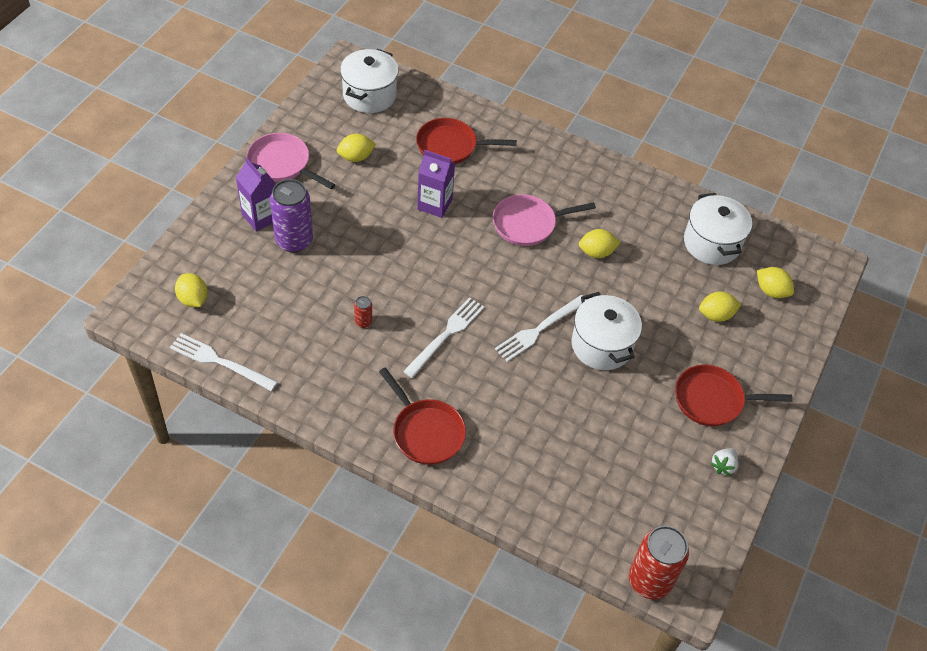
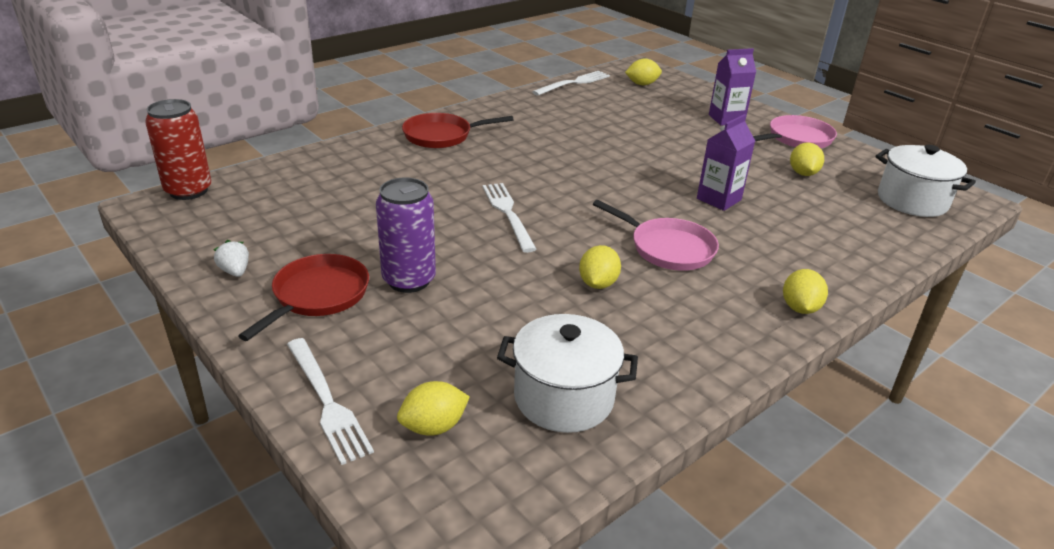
camera: 115 degrees right, 20 degrees down
purple can [270,179,313,252] -> purple can moved to [376,178,436,293]
red can [354,296,372,328] -> none
white fork [403,297,484,378] -> white fork moved to [287,338,374,465]
red pan [416,118,517,164] -> none
pink pan [493,194,596,246] -> pink pan turned 120 degrees clockwise [593,200,719,271]
white pot [571,292,642,370] -> none
yellow lemon [699,291,741,322] -> yellow lemon moved to [783,269,828,314]

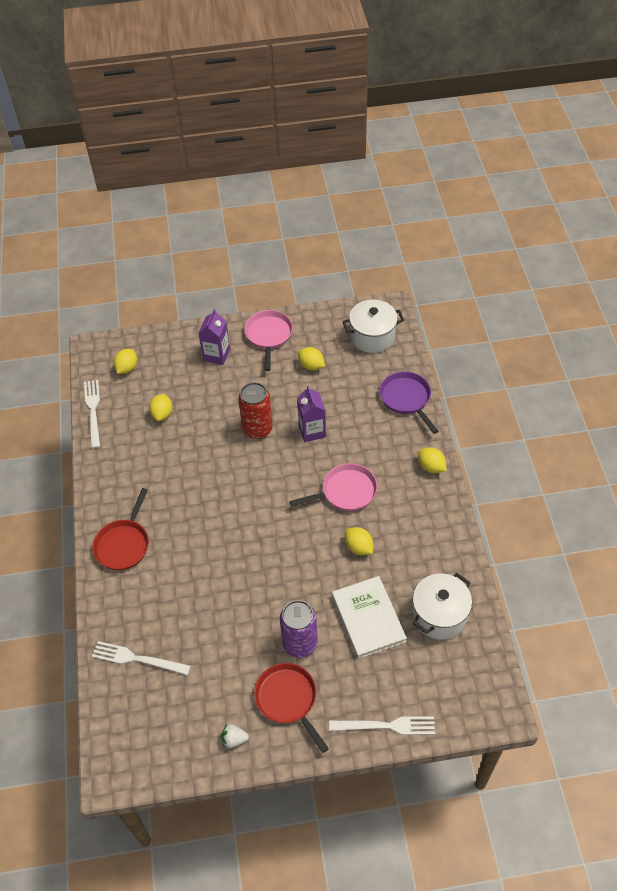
camera: 55 degrees left, 20 degrees up
red can [145,99,212,200] -> red can moved to [238,382,273,439]
yellow lemon [397,381,470,436] -> yellow lemon moved to [149,394,173,421]
white fork [482,183,537,253] -> white fork moved to [92,641,191,675]
none -> white book [332,576,407,659]
none -> purple pan [380,371,438,434]

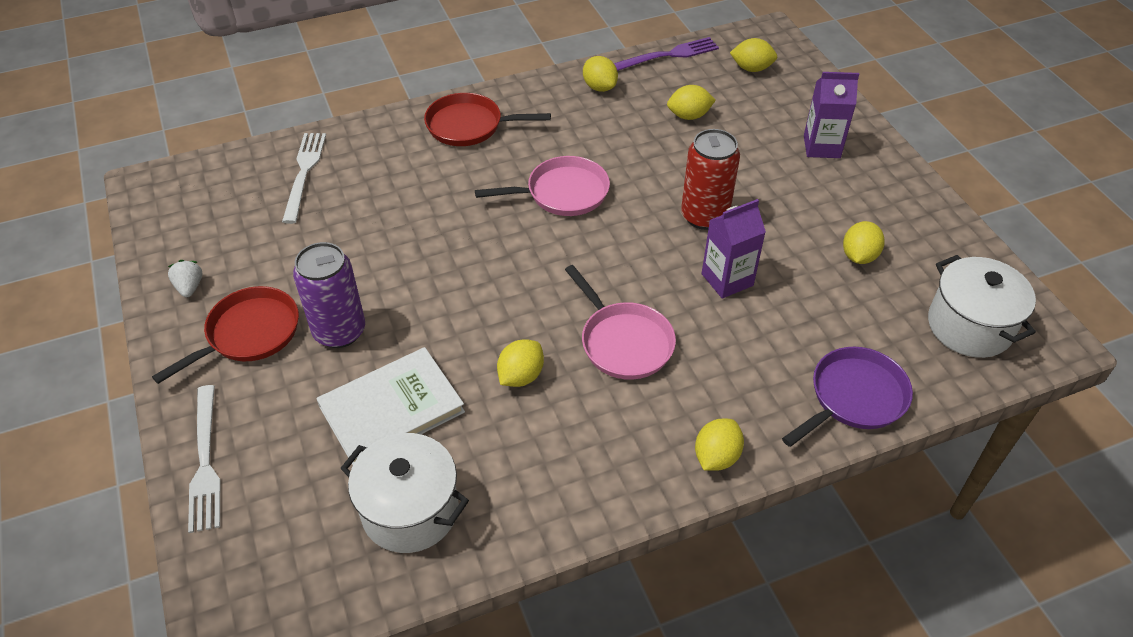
camera: 75 degrees right, 5 degrees down
white fork [84,380,100,449] -> purple fork [614,37,719,71]
pink pan [244,310,293,371] -> pink pan moved to [475,156,610,216]
none -> yellow lemon [583,56,618,92]

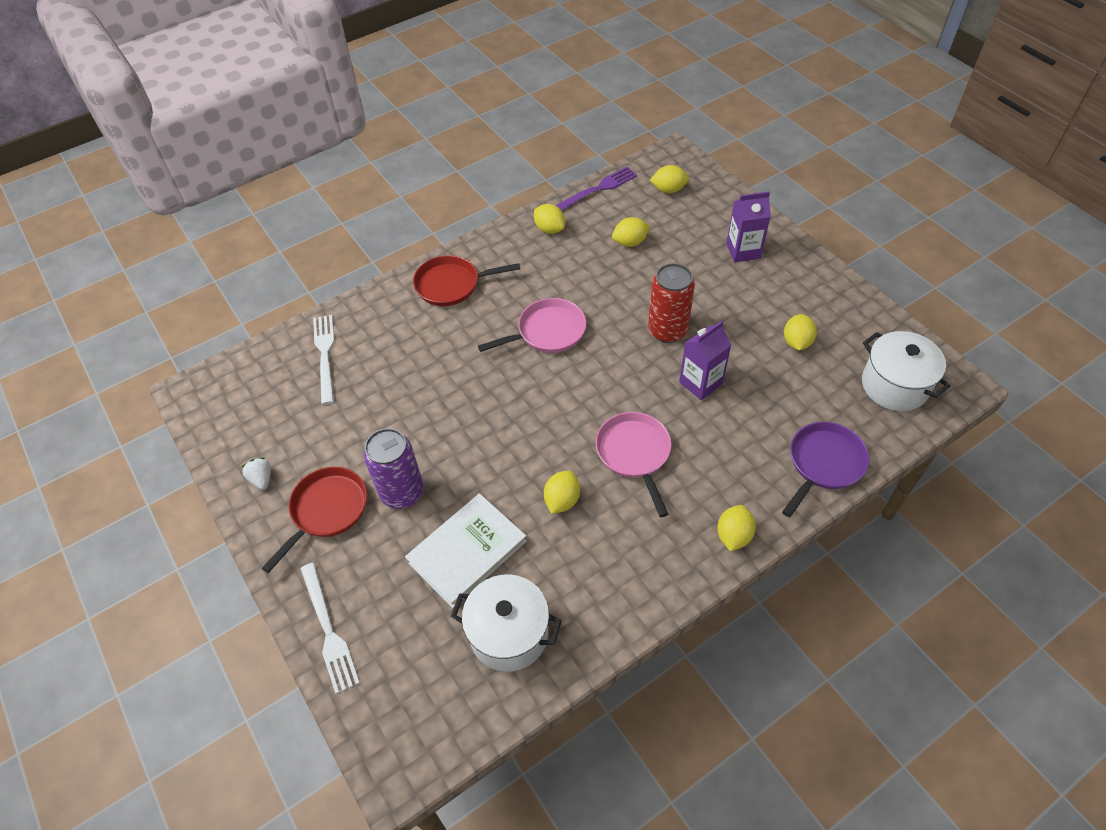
camera: 10 degrees left, 5 degrees up
pink pan [565,265,676,380] -> pink pan turned 150 degrees counterclockwise [595,412,672,517]

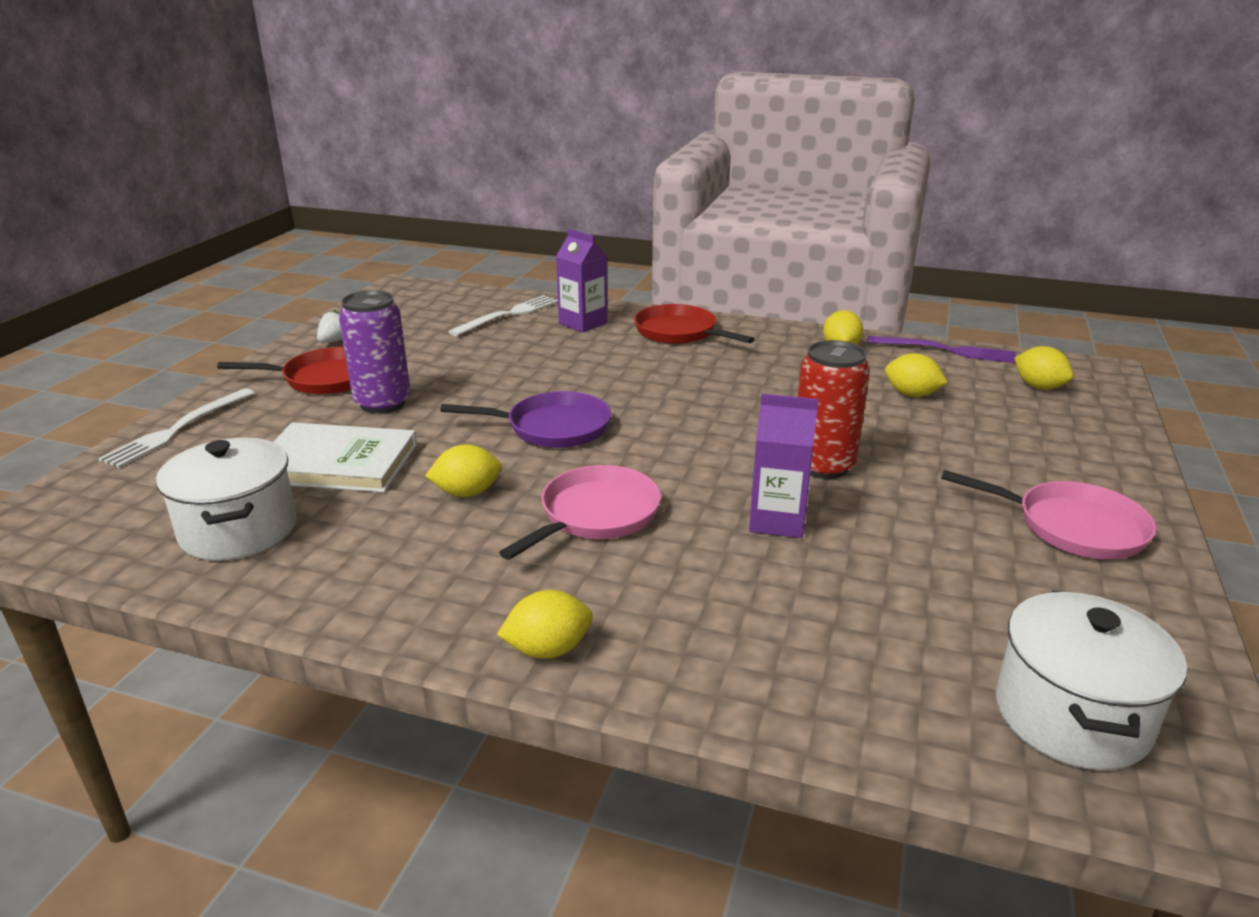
camera: 50 degrees right, 25 degrees down
pink pan [478,298,586,353] -> pink pan moved to [941,470,1156,559]
purple carton [726,191,771,262] -> purple carton moved to [556,229,607,332]
purple pan [782,422,870,517] -> purple pan moved to [440,391,611,448]
yellow lemon [784,314,817,350] -> none

